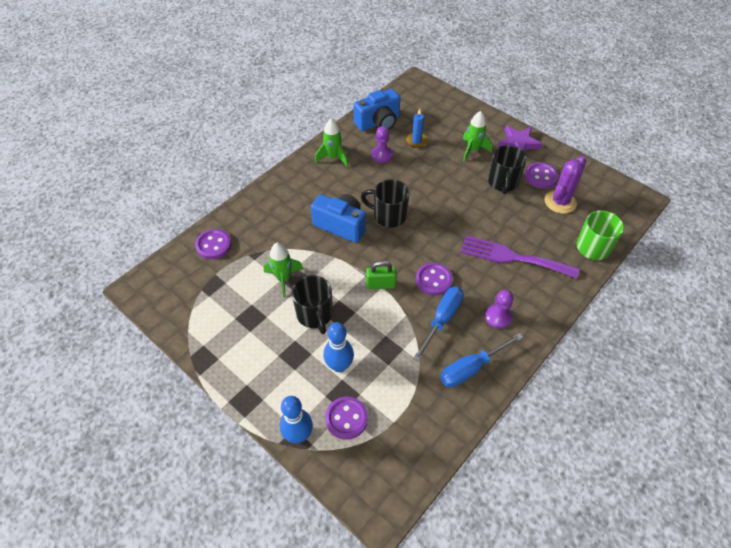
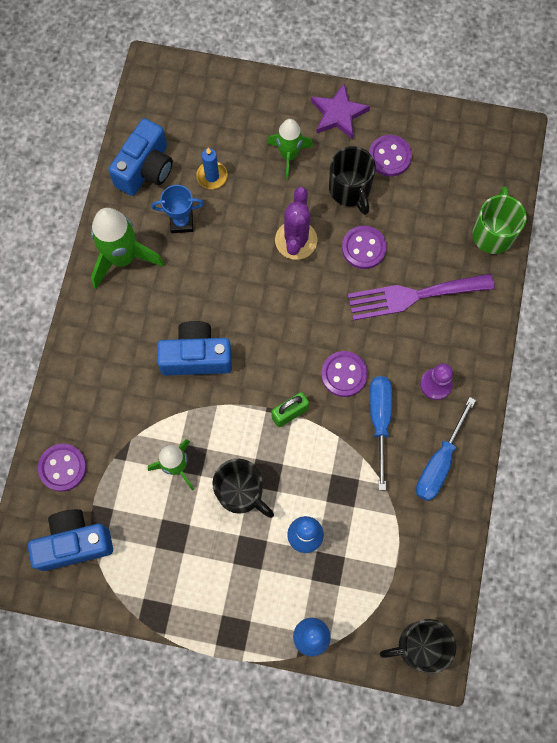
camera: 30 degrees left, 20 degrees up
green rocket [315,119,348,167] -> green rocket [91,208,164,289], size x1.53
purple button [325,397,368,440] -> purple button moved to [342,226,387,269]
black mug [361,179,409,228] -> black mug moved to [380,619,456,674]
purple pawn [371,126,393,163] -> blue trophy [151,185,204,233]
purple cactus [544,156,586,214] -> purple cactus moved to [275,187,317,260]
none -> blue camera [28,509,113,571]

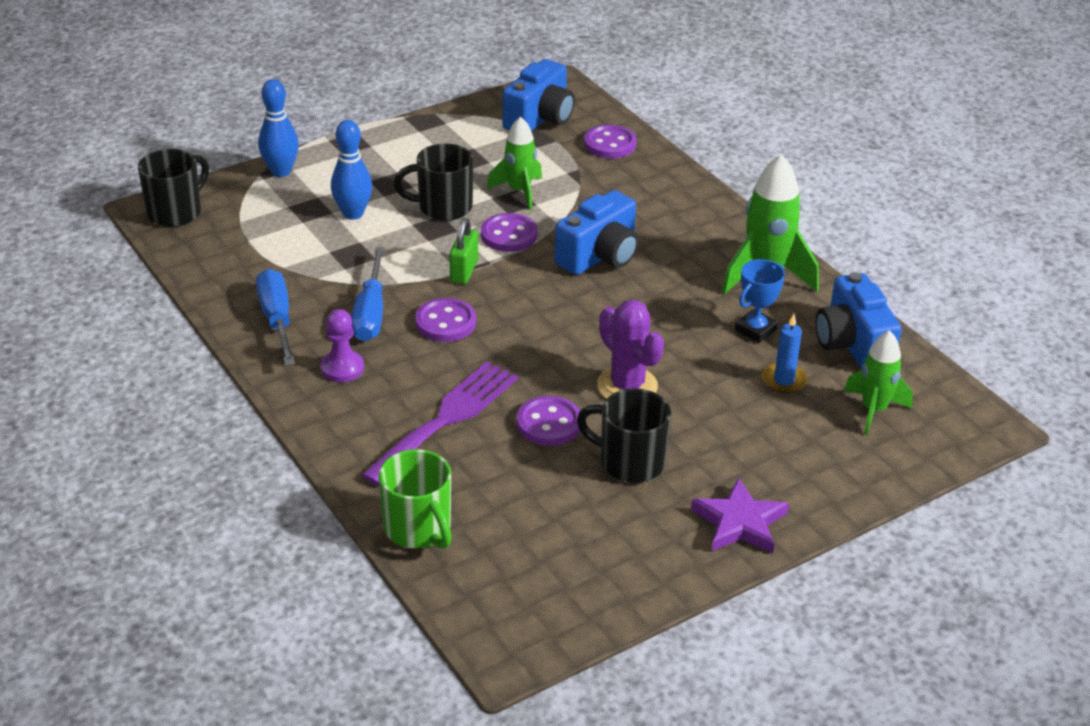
camera: 135 degrees right, 35 degrees down
green rocket [267,119,313,180] -> green rocket moved to [844,330,913,435]
purple button [369,135,412,177] -> purple button moved to [481,213,538,252]
blue screwdriver [369,376,392,490] -> blue screwdriver turned 45 degrees clockwise [351,247,384,341]

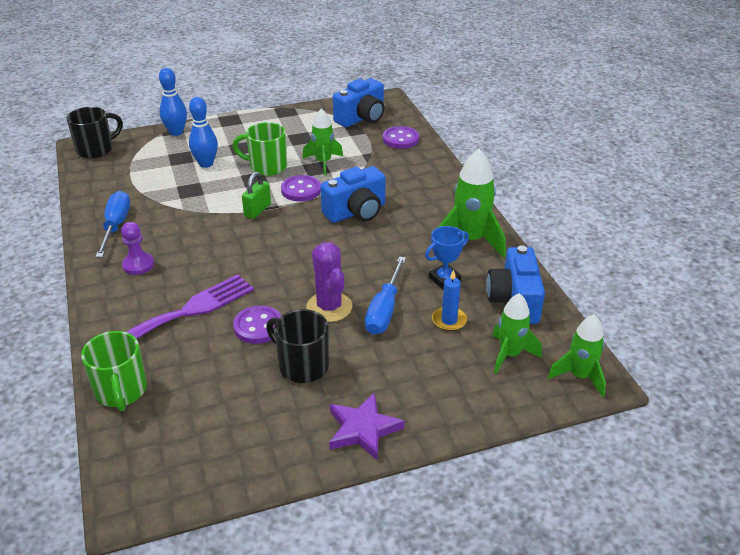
camera: 15 degrees right, 0 degrees up
blue screwdriver [351,247,384,341] -> blue screwdriver moved to [365,256,406,335]
black mug [393,143,474,221] -> green mug [232,122,287,176]
purple button [415,298,476,342] -> none
none -> green rocket [548,315,606,397]

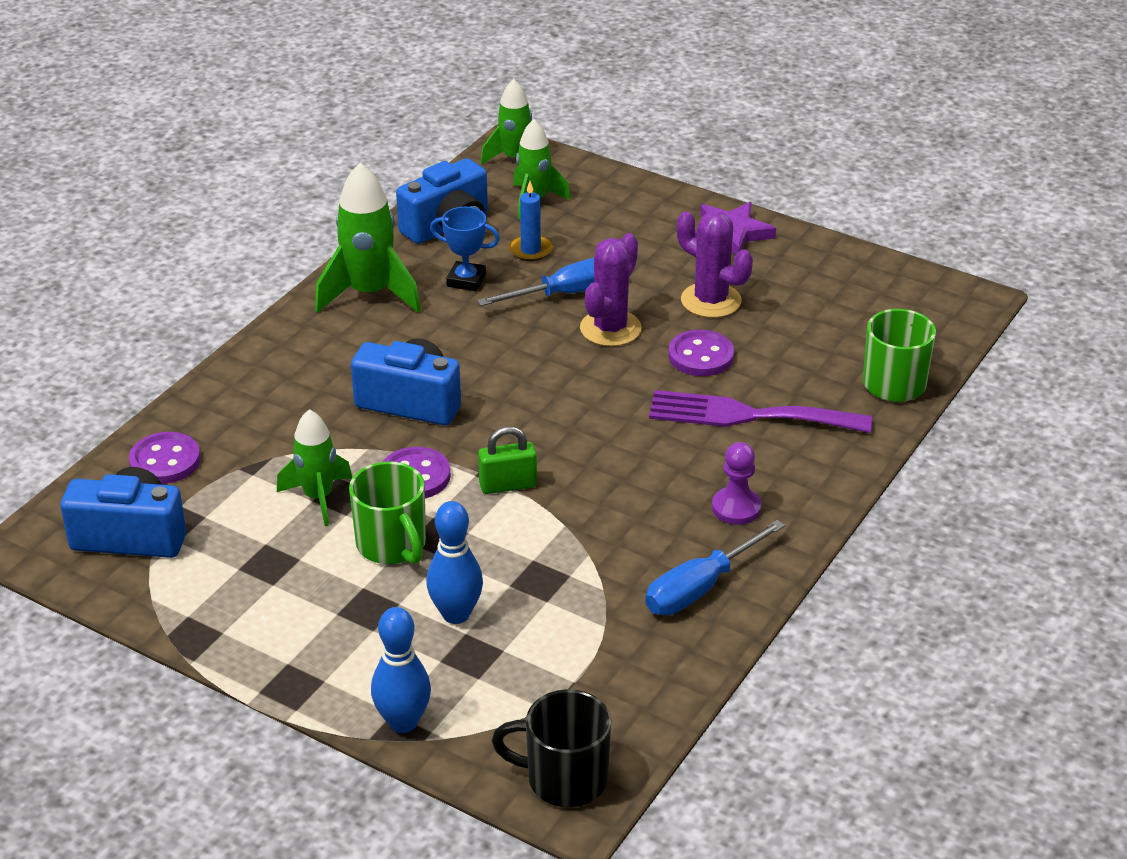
camera: 130 degrees left, 0 degrees up
black mug [266,309,329,383] -> purple cactus [677,211,753,318]

